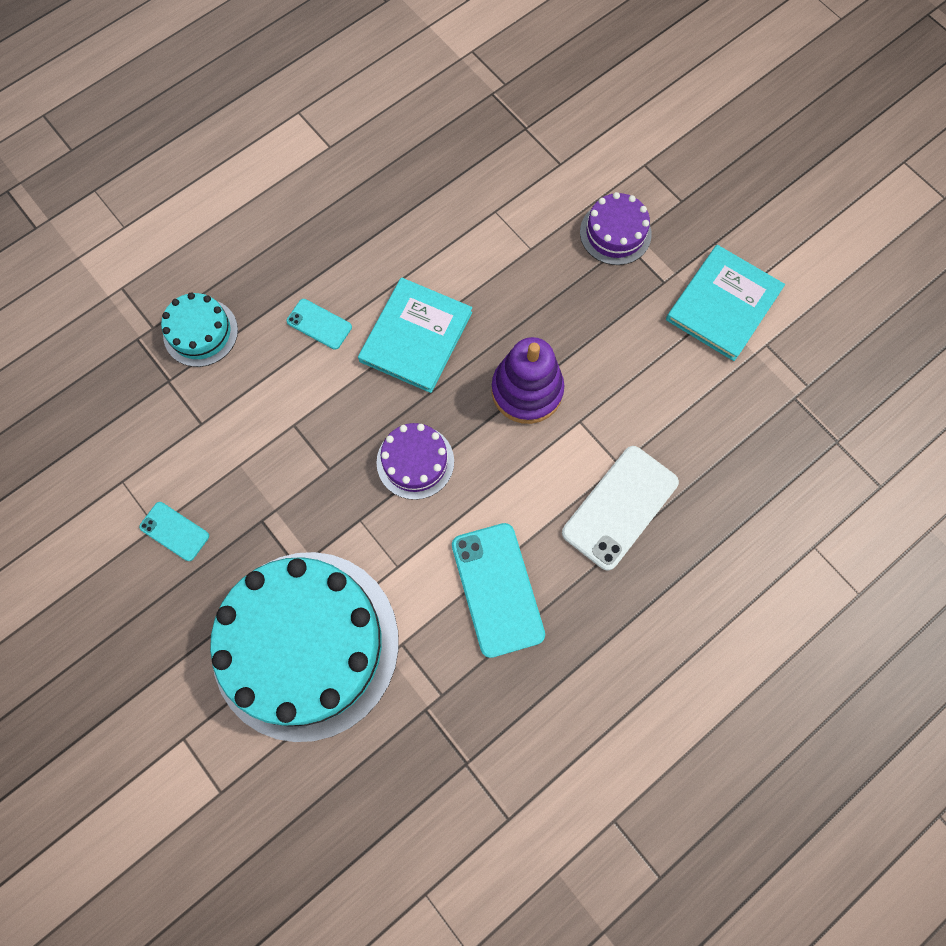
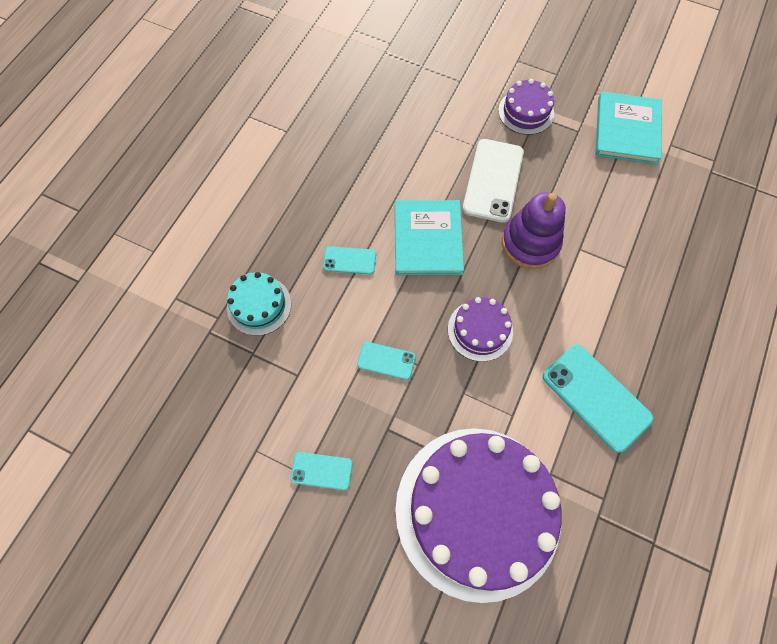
camera: 25 degrees left, 5 degrees down
turquoise cake [210,552,399,742] -> purple cake [395,428,561,603]
white phone [562,446,679,571] -> white phone moved to [462,139,524,223]
none -> turquoise phone [357,342,416,380]

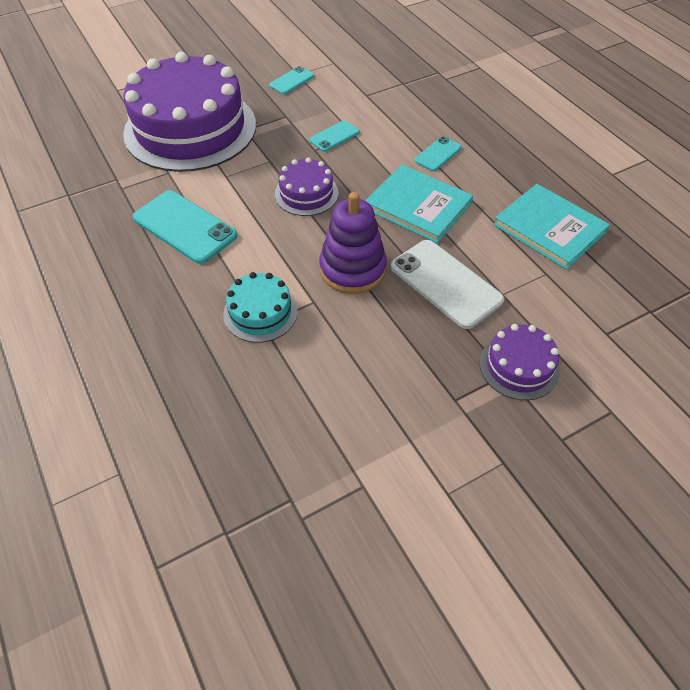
camera: 125 degrees right, 15 degrees down
turquoise cake [227,272,291,336] -> turquoise cake moved to [223,272,298,343]
turquoise phone [542,345,654,453] -> turquoise phone turned 45 degrees clockwise [133,190,237,264]
turquoise book [595,91,662,164] -> turquoise book moved to [494,184,610,269]

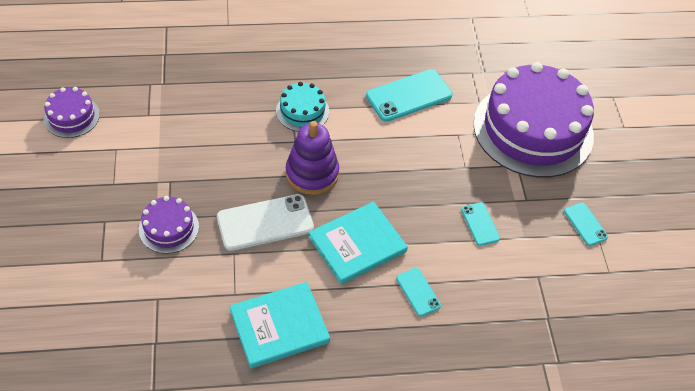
camera: 110 degrees right, 0 degrees up
purple cake [275,157,338,216] -> purple cake moved to [43,87,100,138]

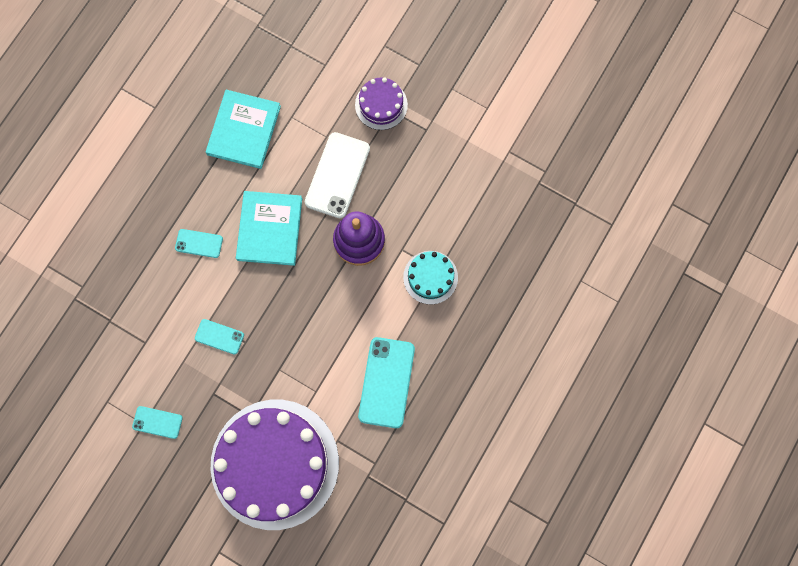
camera: 130 degrees right, 25 degrees up
purple cake [43,87,100,138] -> none

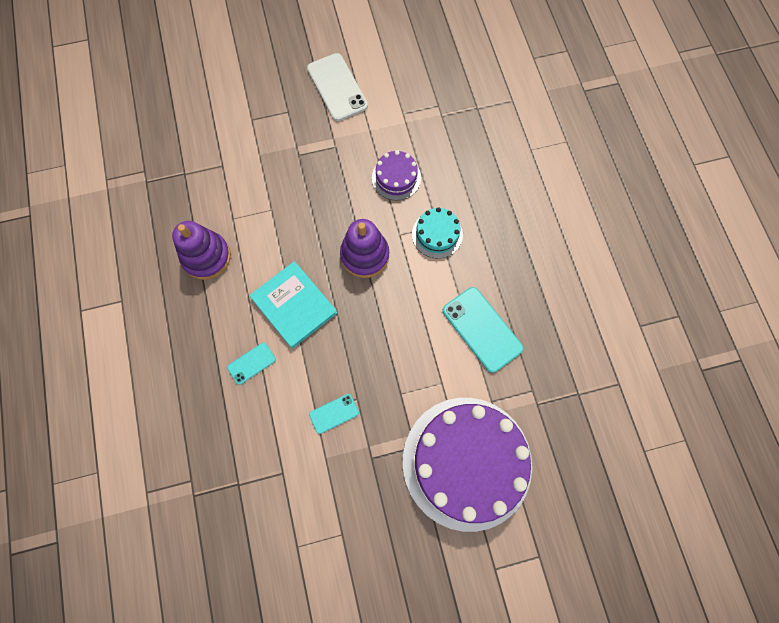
camera: 45 degrees left, 5 degrees down
turquoise phone [132,406,183,439] -> none
turquoise book [206,90,281,169] -> purple stacking toy [172,221,231,280]
white phone [305,132,370,218] -> white phone moved to [307,53,368,121]
purple cake [355,77,408,130] -> purple cake moved to [372,150,421,200]

